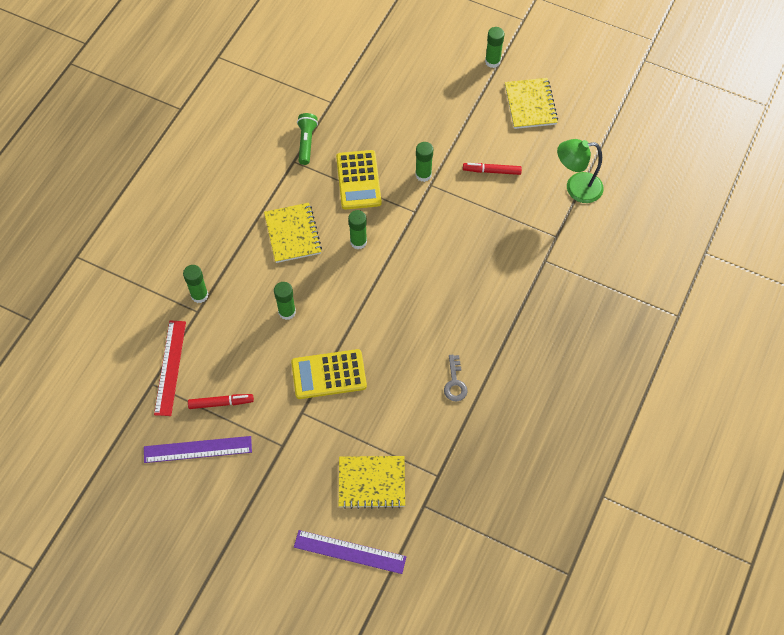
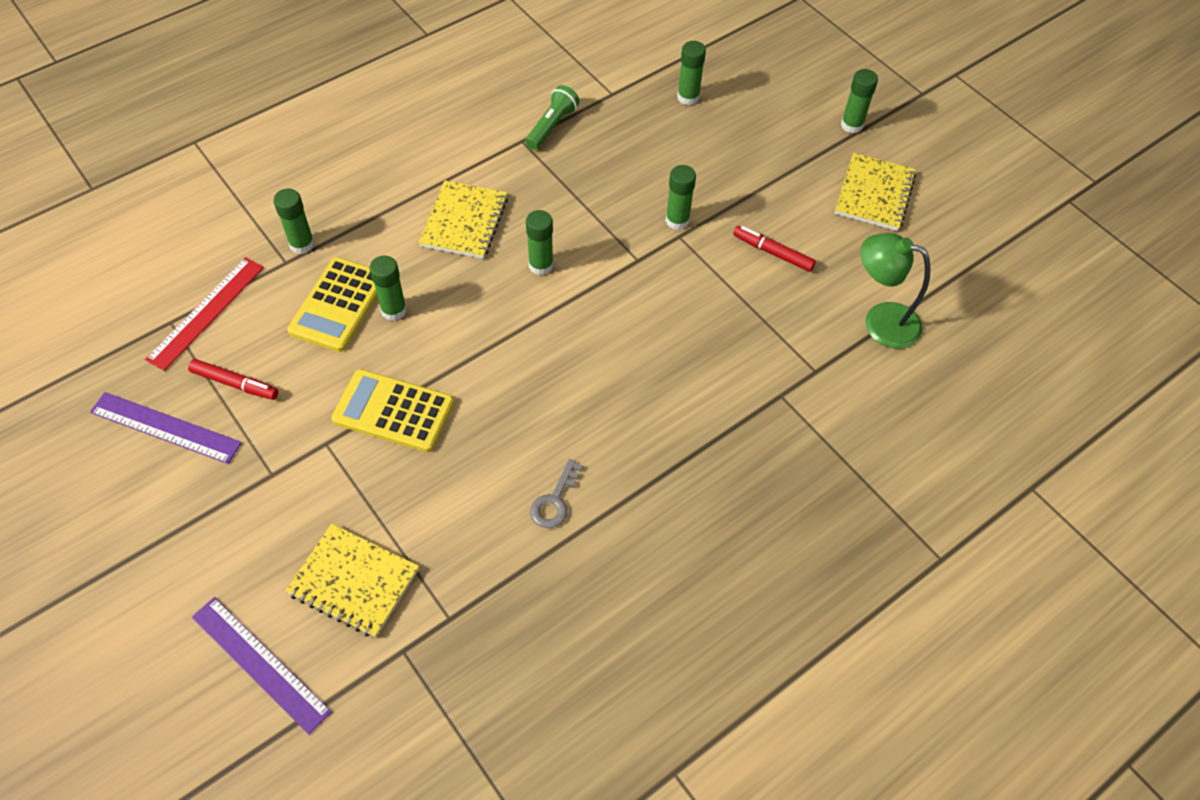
camera: 25 degrees right, 5 degrees down
yellow calculator [336,150,382,210] -> yellow calculator moved to [287,257,377,352]
none -> green glue stick [677,41,706,105]

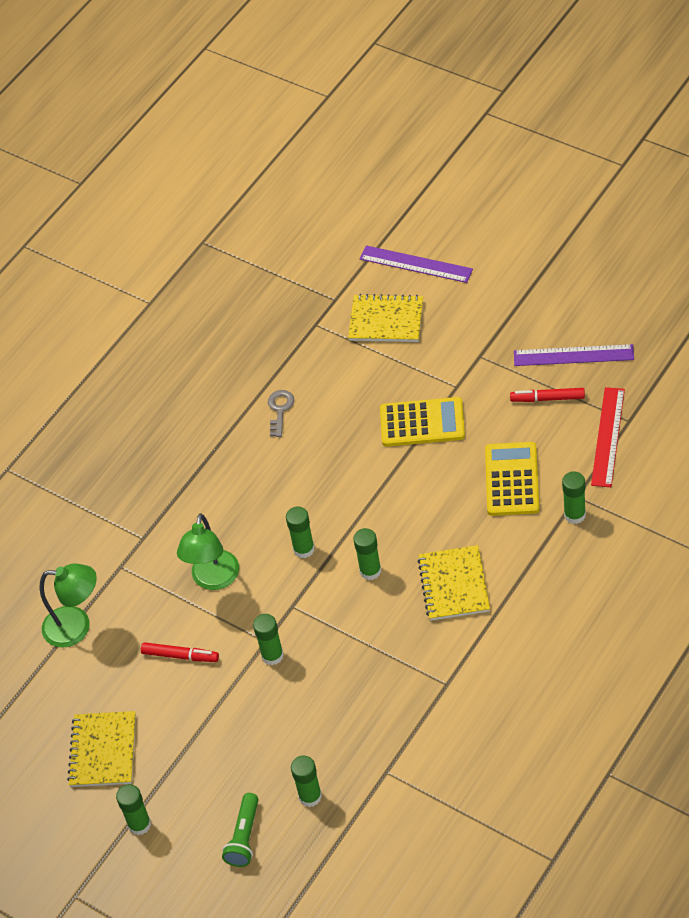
camera: 170 degrees right, 5 degrees down
green glue stick [369,256,407,321] -> green glue stick moved to [286,507,315,558]
green flashlight [525,85,580,150] -> green flashlight moved to [222,793,259,867]
none -> green lamp [177,514,239,590]

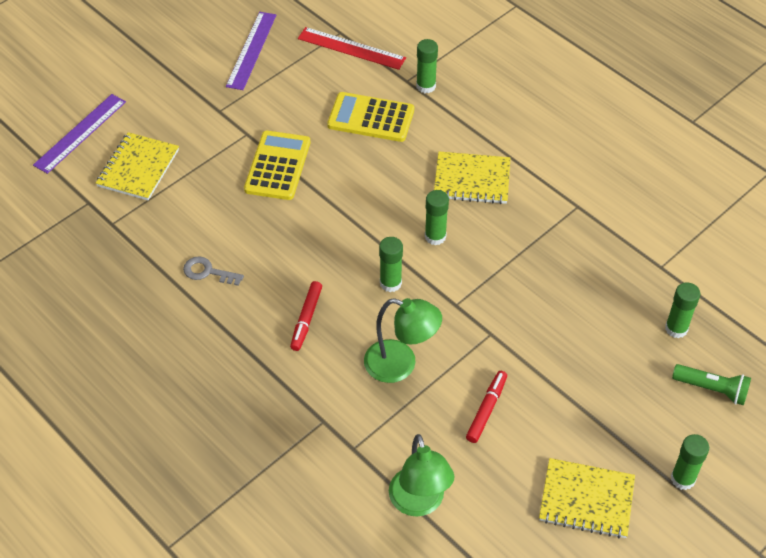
camera: 85 degrees left, 0 degrees up
green lamp [40,564,97,648] -> green lamp turned 150 degrees clockwise [389,434,454,517]
green glue stick [253,614,284,665] -> none
red marker [510,388,585,402] -> red marker moved to [290,281,322,351]

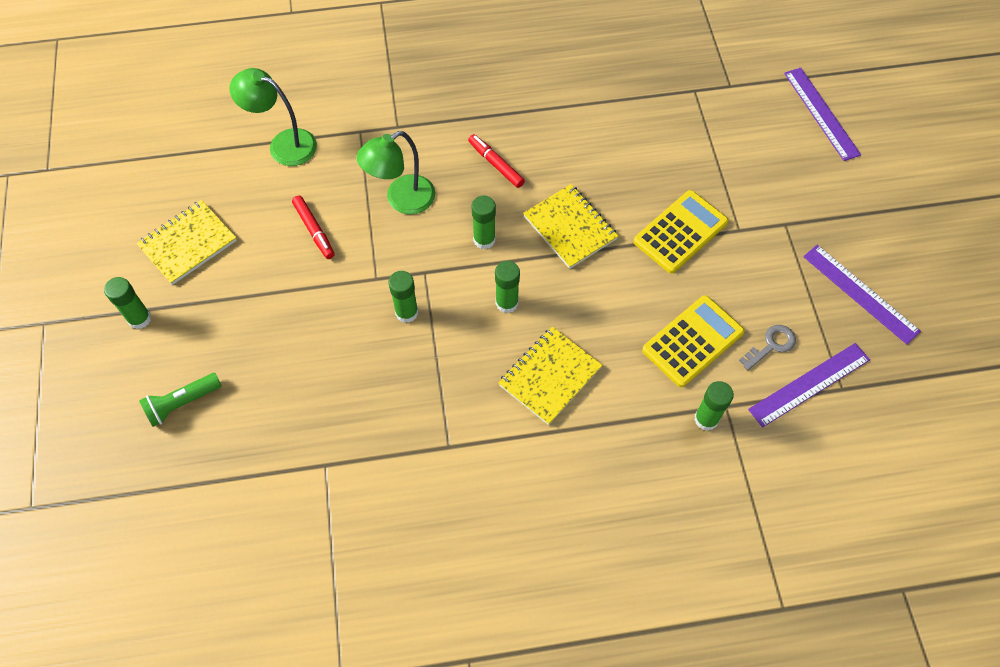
camera: 125 degrees right, 10 degrees up
yellow notebook [96,132,179,200] -> yellow notebook moved to [523,184,618,269]
grey key [183,256,244,286] -> grey key moved to [739,325,796,371]
yellow calculator [244,131,310,200] -> yellow calculator turned 90 degrees counterclockwise [634,190,728,273]
red ruler [298,27,406,70] -> purple ruler [748,343,870,428]
green glue stick [665,282,700,338] -> green glue stick moved to [388,271,418,323]

